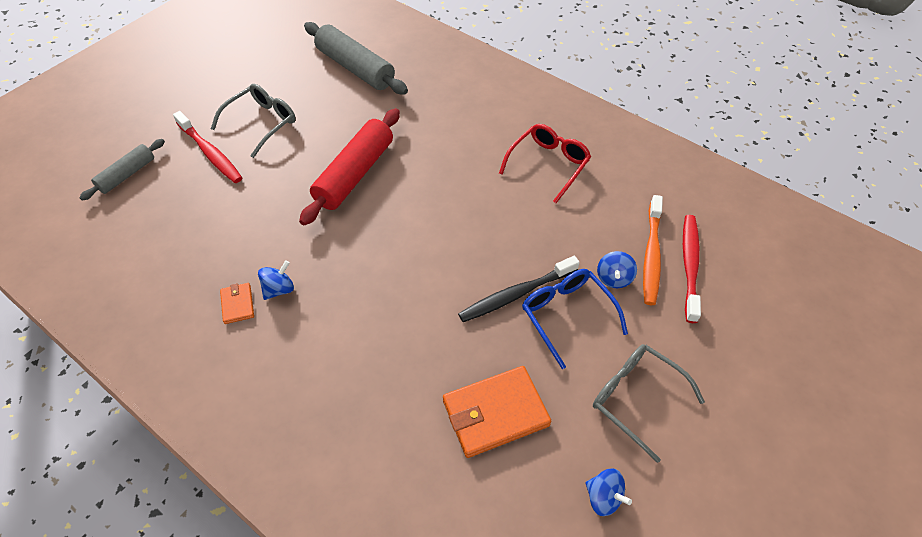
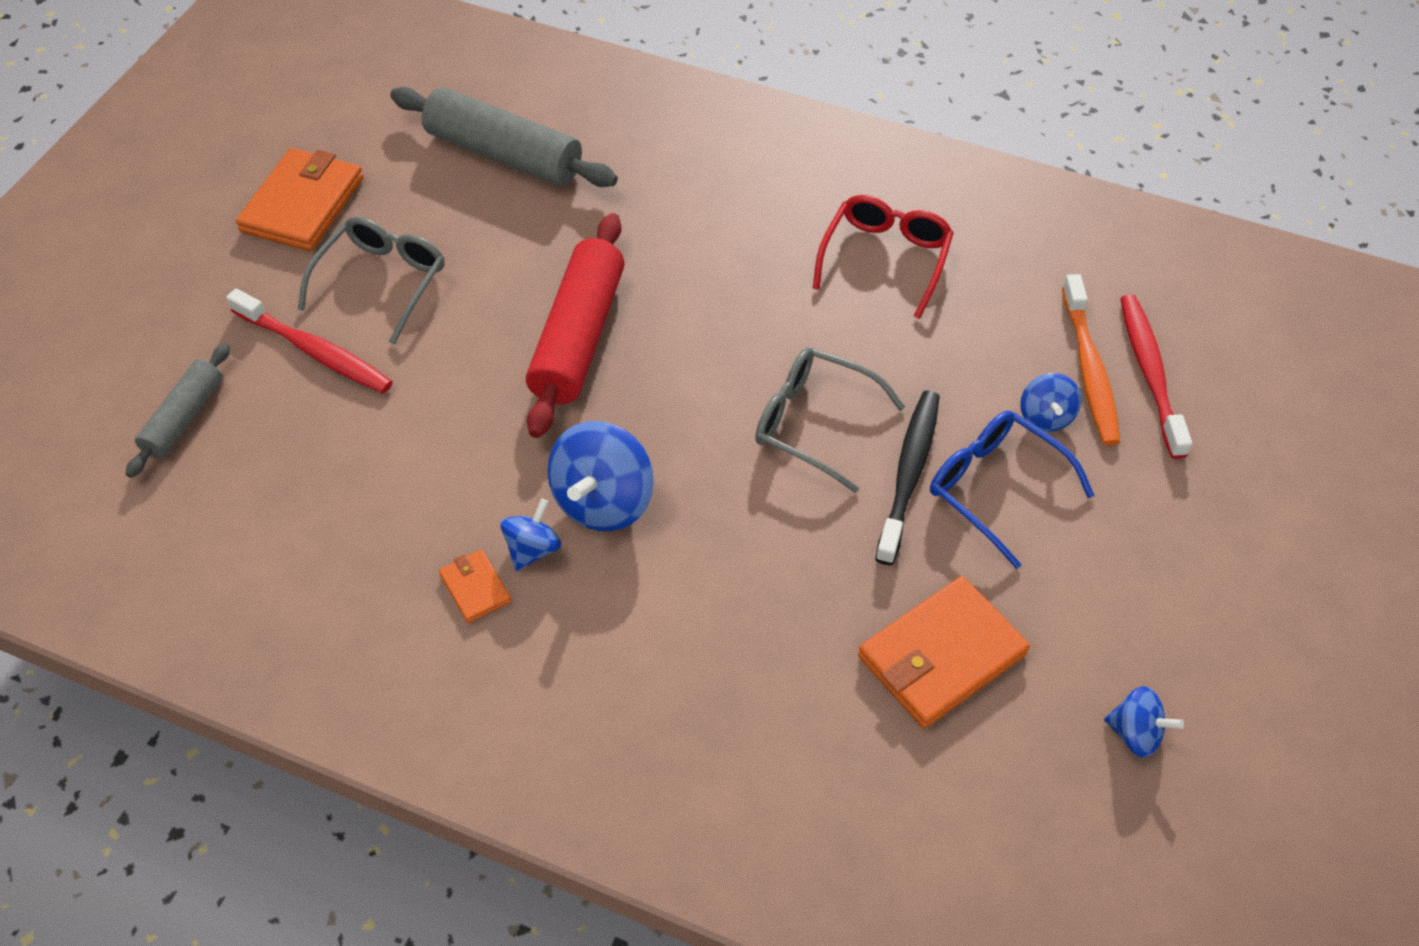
camera: 15 degrees left, 0 degrees up
black toothbrush [458,256,580,322] -> black toothbrush turned 150 degrees clockwise [875,391,940,565]
grey glasses [593,344,705,463] -> grey glasses moved to [755,347,905,493]
none -> orange wallet [236,148,364,251]
none -> blue spinning top [547,421,654,531]

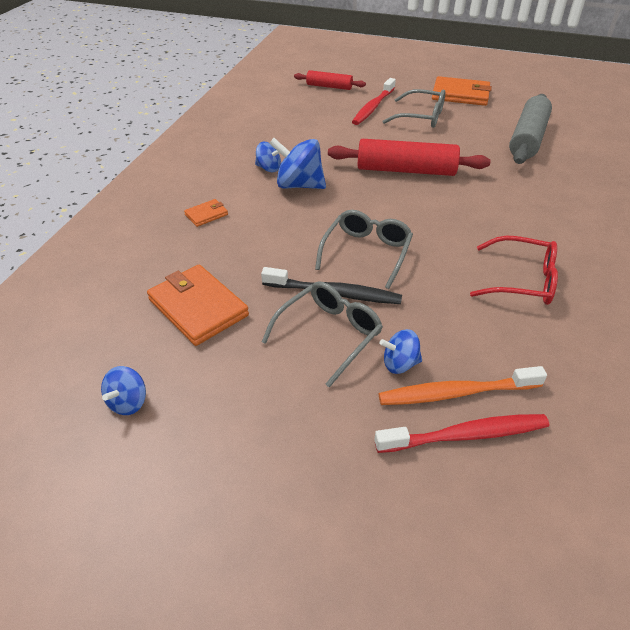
camera: 85 degrees right, 10 degrees down
grey rolling pin [126,343,230,478] -> red rolling pin [294,70,366,90]
orange wallet [439,550,511,623] -> orange wallet moved to [184,199,228,227]
blue glasses [930,411,1095,569] -> grey glasses [262,281,383,388]

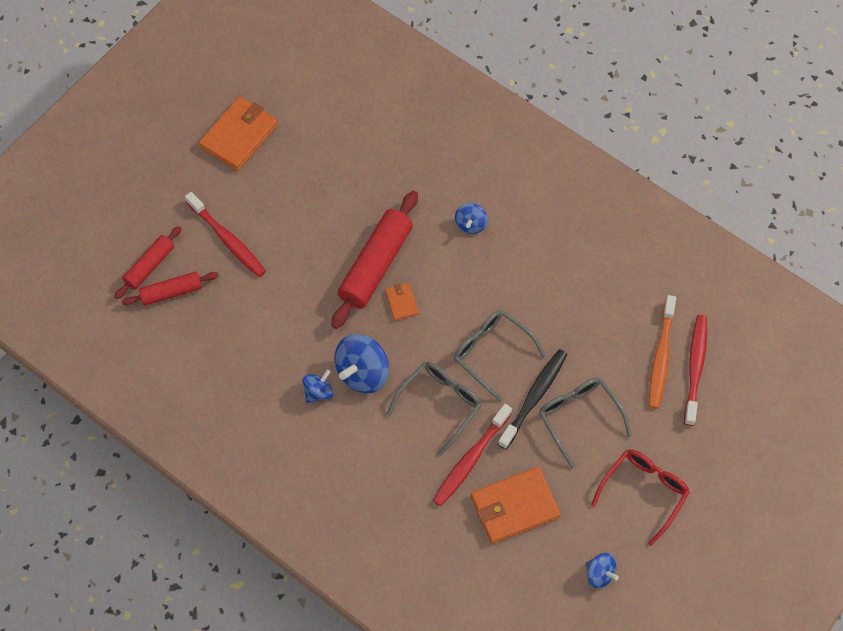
camera: 70 degrees left, 20 degrees up
orange wallet [184,199,228,227] -> orange wallet moved to [385,283,419,321]
blue spinning top [380,329,422,374] -> blue spinning top moved to [455,203,488,234]
grey glasses [382,89,445,128] -> grey glasses moved to [387,362,482,455]
red glasses [470,236,558,305] -> red glasses moved to [591,450,690,546]
grey rolling pin [509,94,552,164] -> none
none -> red rolling pin [122,271,219,306]
none -> red toothbrush [433,404,512,506]

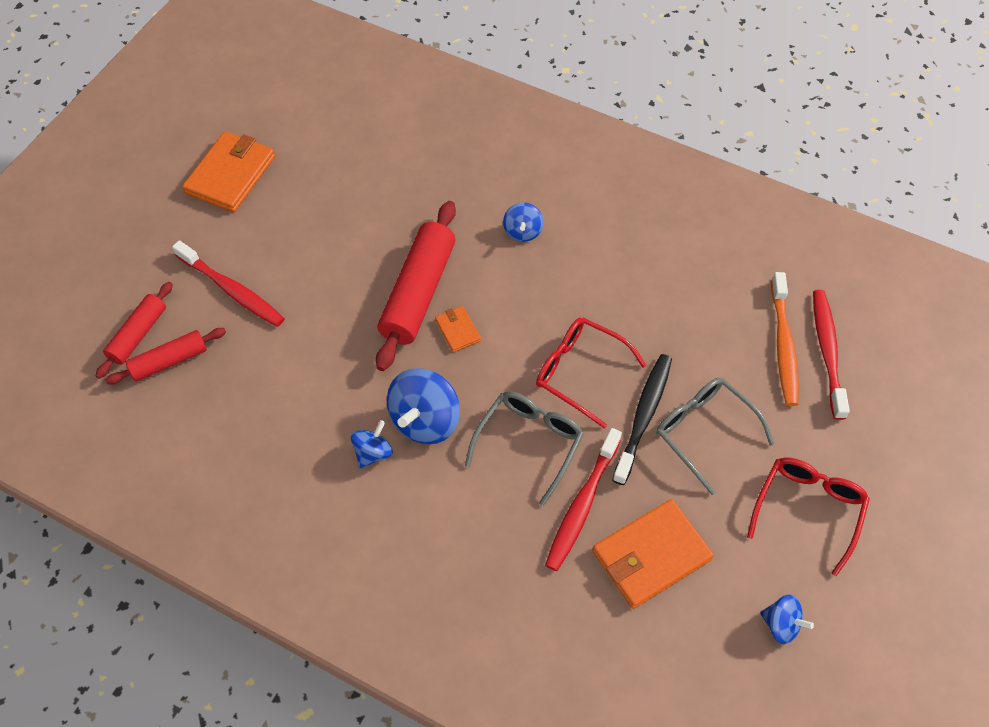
camera: 10 degrees left, 5 degrees down
grey glasses [454,310,546,402] -> red glasses [536,318,646,428]

